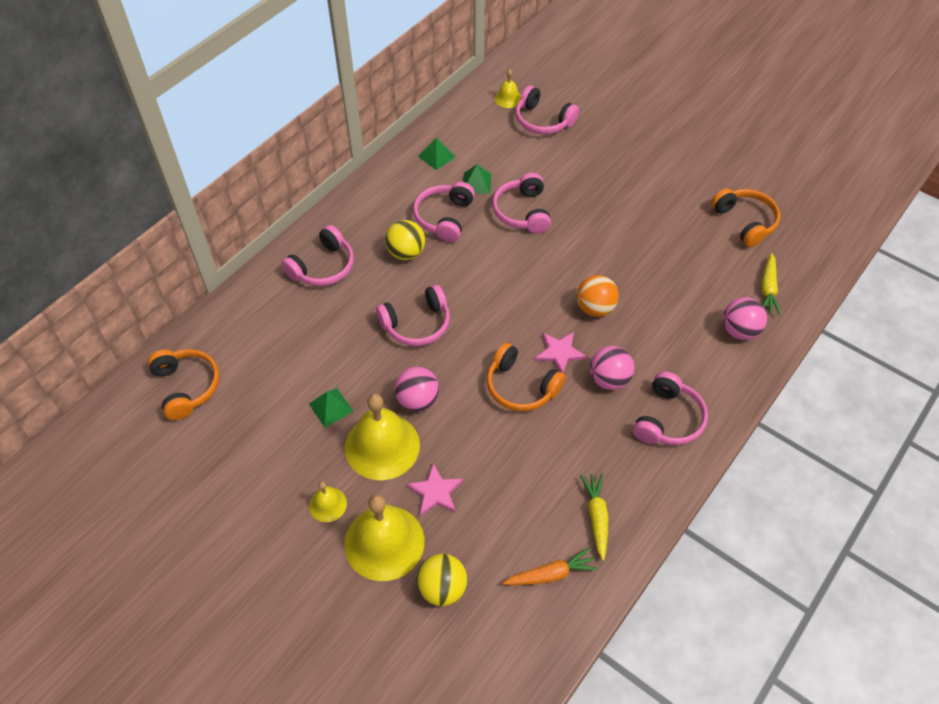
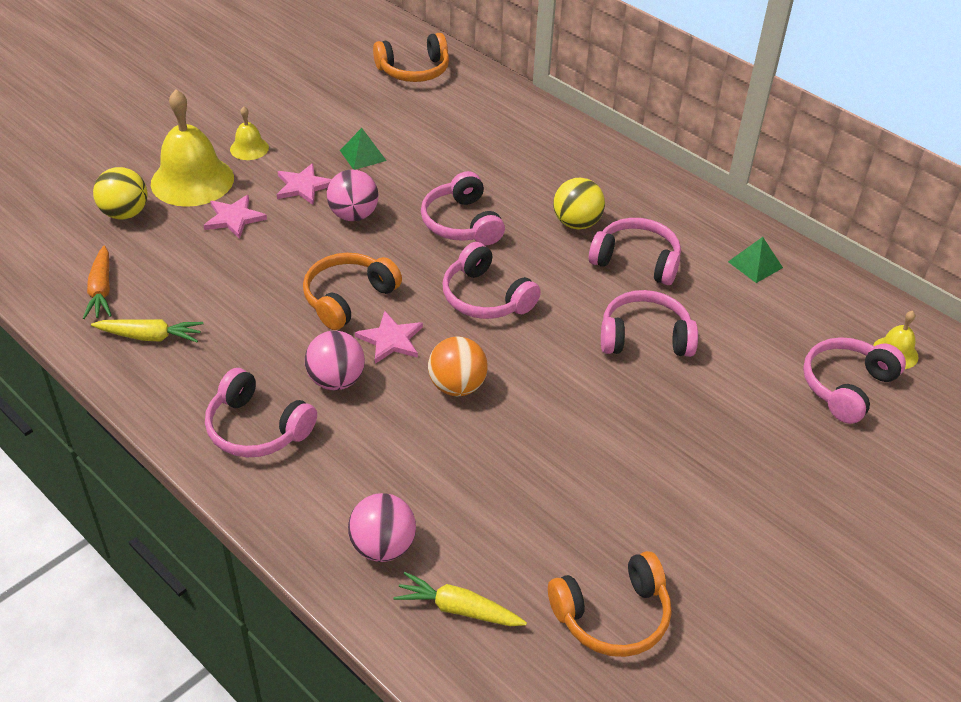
camera: 95 degrees right, 10 degrees down
pink headphones [281,225,354,286] -> pink headphones moved to [442,242,541,319]
yellow bell [345,394,420,480] -> pink star [277,163,332,205]
green pyramid [463,165,491,194] -> none

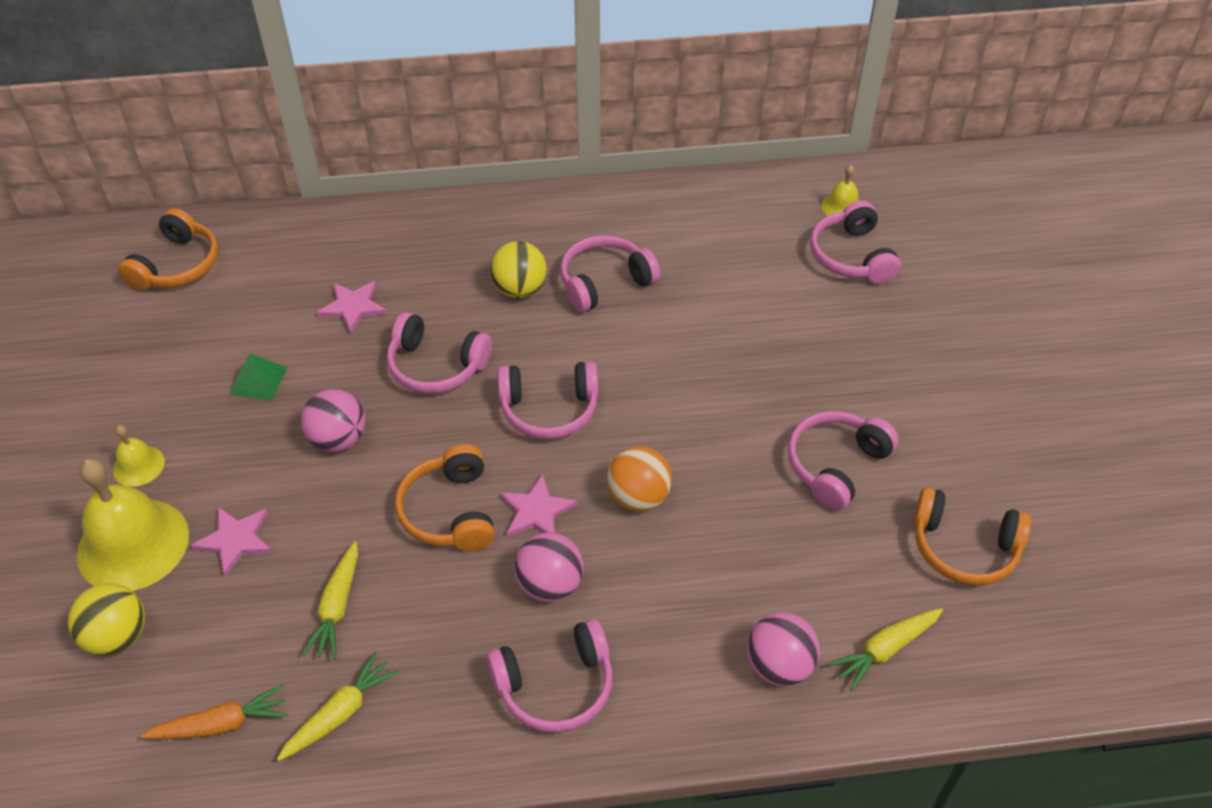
camera: 50 degrees left, 5 degrees up
orange carrot [83,246,112,319] -> orange carrot turned 45 degrees counterclockwise [140,685,288,739]
pink star [277,163,332,205] -> pink star moved to [316,281,387,334]
orange headphones [548,551,671,657] -> orange headphones turned 90 degrees clockwise [913,487,1032,585]
pink headphones [601,290,698,357] -> pink headphones moved to [788,411,899,511]
green pyramid [728,237,783,283] -> none
none -> yellow carrot [302,541,358,660]

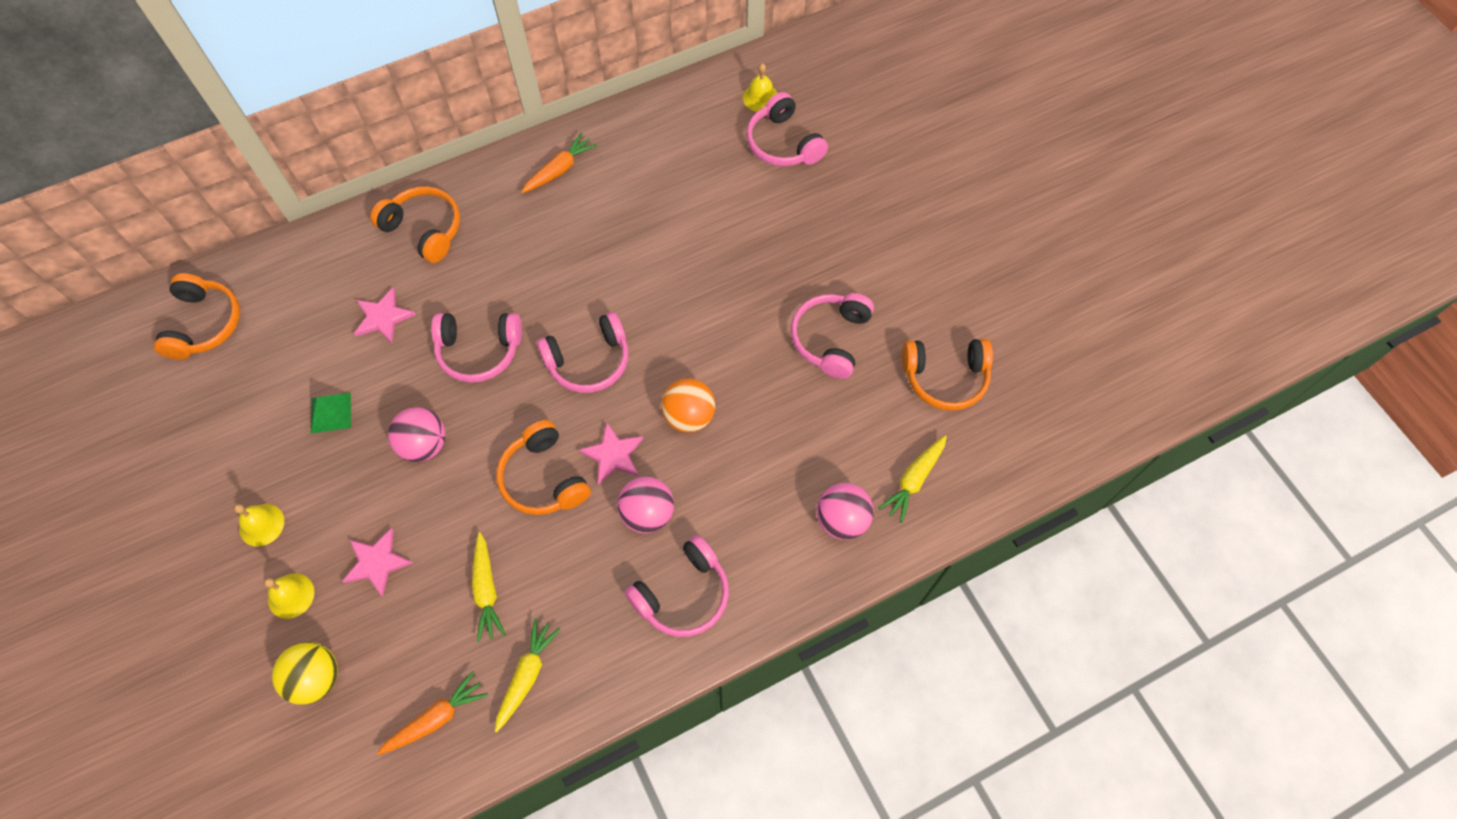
camera: 20 degrees left, 15 degrees up
yellow bell [76,459,189,591] -> yellow bell [264,573,314,619], size x0.49
yellow ball [490,241,547,298] -> none
pink headphones [560,235,660,312] -> none
none -> orange headphones [370,186,460,263]
none -> orange carrot [521,133,597,193]

